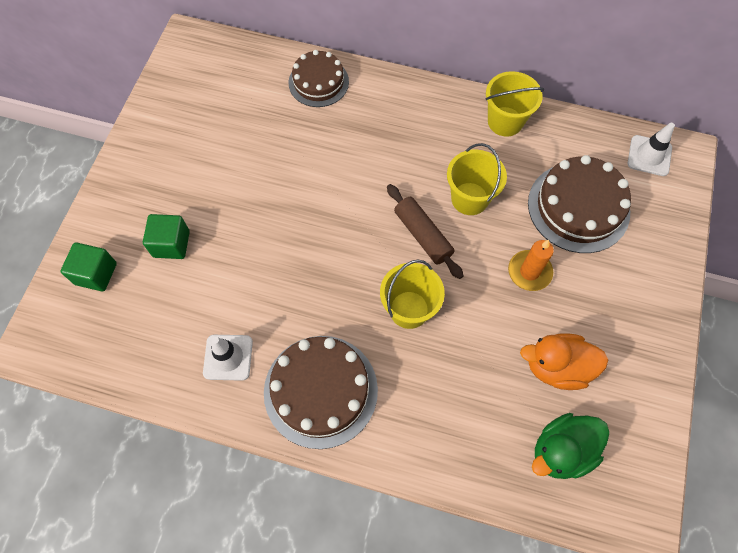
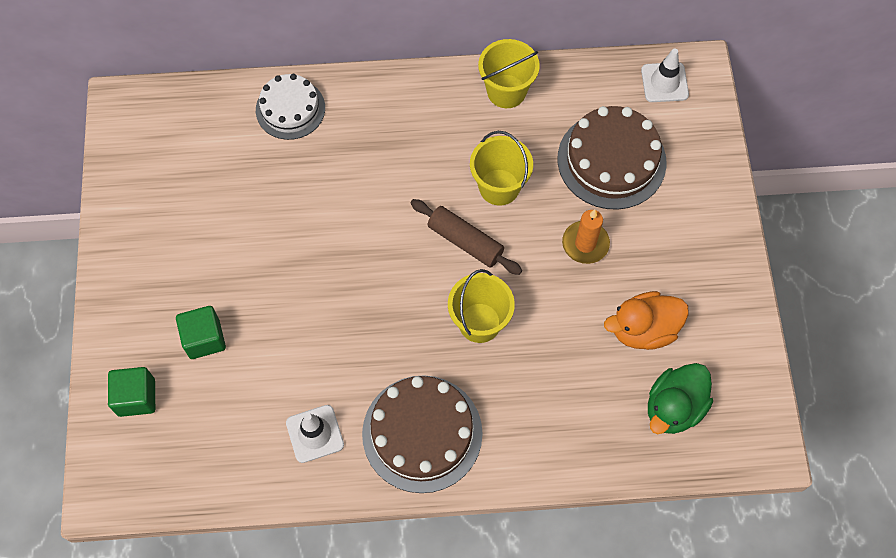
camera: 20 degrees left, 0 degrees up
brown cake [288,50,349,107] -> white cake [256,74,325,140]

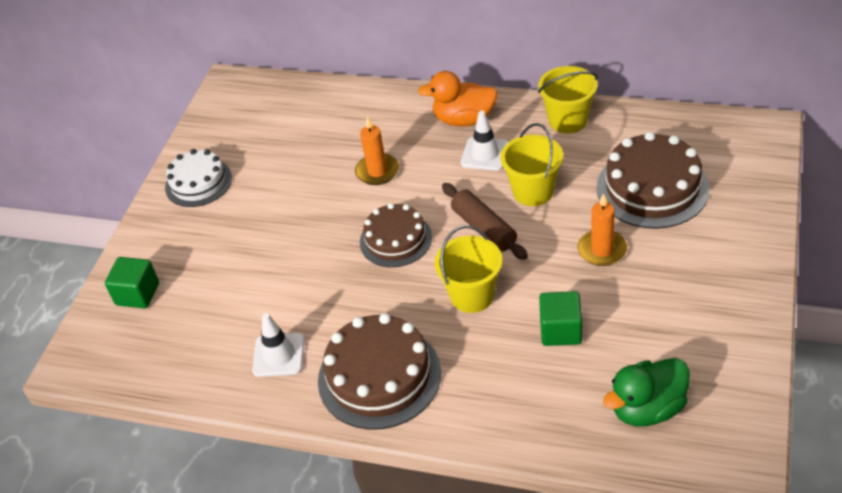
camera: 25 degrees right, 20 degrees down
green cube [176,306,226,359] -> green cube moved to [539,291,582,346]
white cake [256,74,325,140] -> white cake moved to [165,149,232,207]
orange duck [604,291,689,350] -> orange duck moved to [418,71,498,126]
white traffic cone [641,48,689,102] -> white traffic cone moved to [460,111,509,171]
none -> orange candle [355,116,399,185]
none -> brown cake [360,203,432,267]

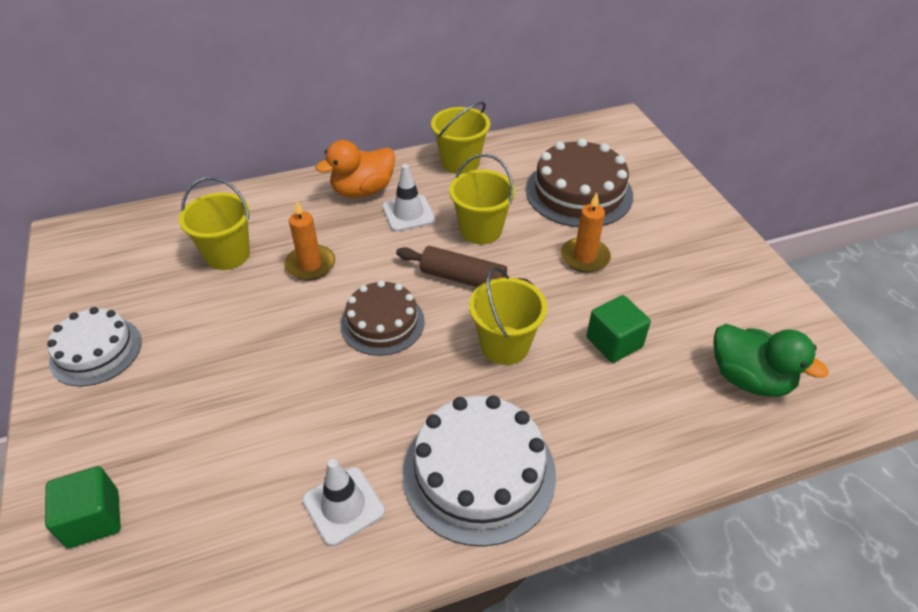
camera: 40 degrees left, 0 degrees up
brown cake [318,313,441,430] -> white cake [403,395,556,547]
green duck [603,358,690,426] -> green duck turned 75 degrees counterclockwise [714,324,828,397]
none -> yellow bucket [179,177,250,270]

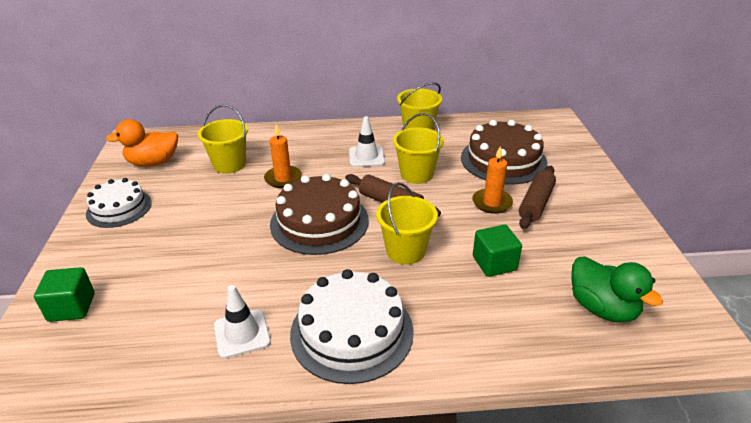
camera: 15 degrees right, 10 degrees down
orange duck [316,140,395,198] -> orange duck moved to [106,119,178,167]
brown cake [341,280,425,356] -> brown cake [270,174,369,255], size x1.53
none -> brown rolling pin [519,166,556,229]

